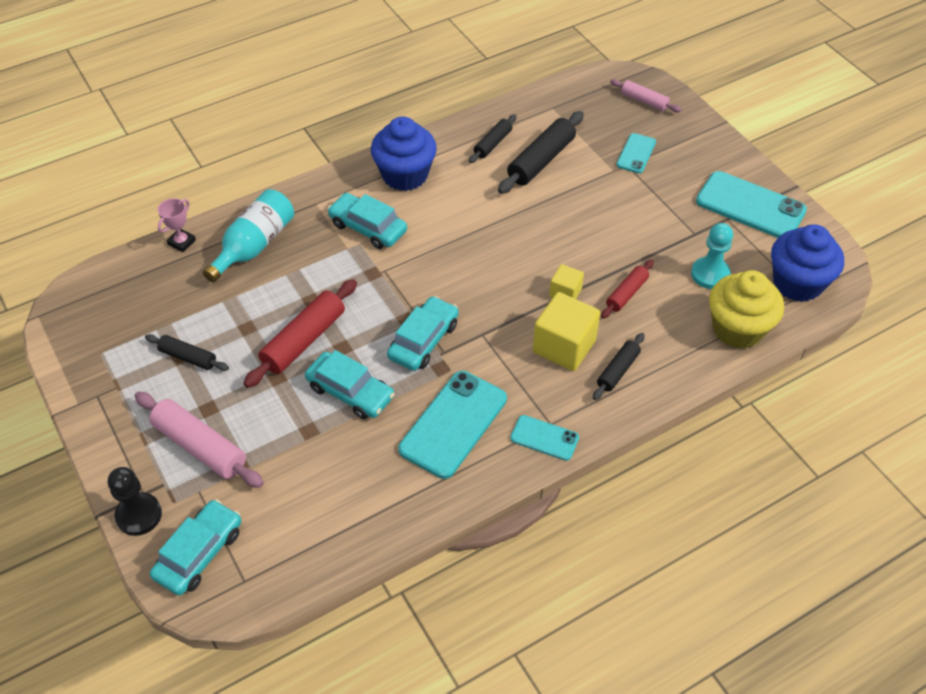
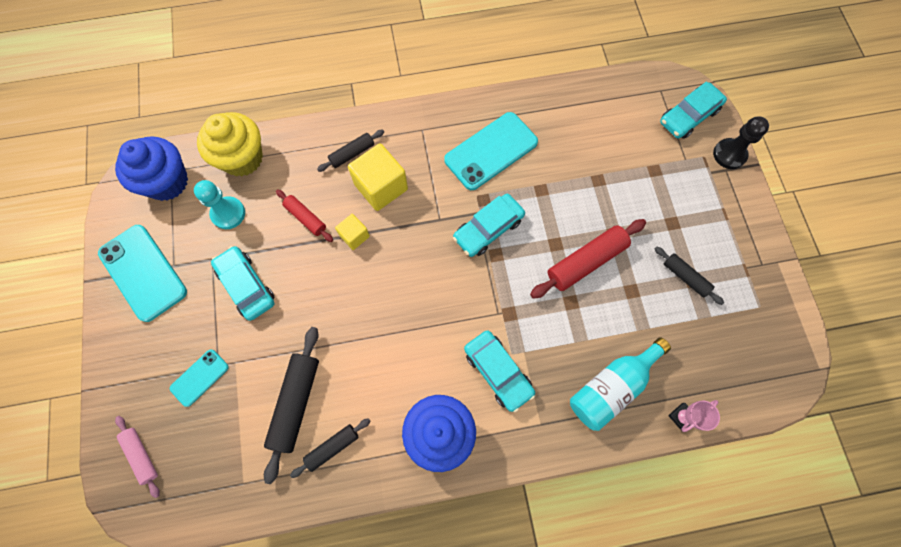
camera: 160 degrees left, 20 degrees up
pink rolling pin [134,392,264,488] -> none
turquoise car [305,350,395,419] -> turquoise car moved to [211,246,275,321]
black rolling pin [498,111,584,194] -> black rolling pin turned 45 degrees counterclockwise [264,327,319,484]
turquoise phone [510,415,579,461] -> none
red rolling pin [601,260,654,319] -> red rolling pin turned 75 degrees clockwise [276,190,333,242]

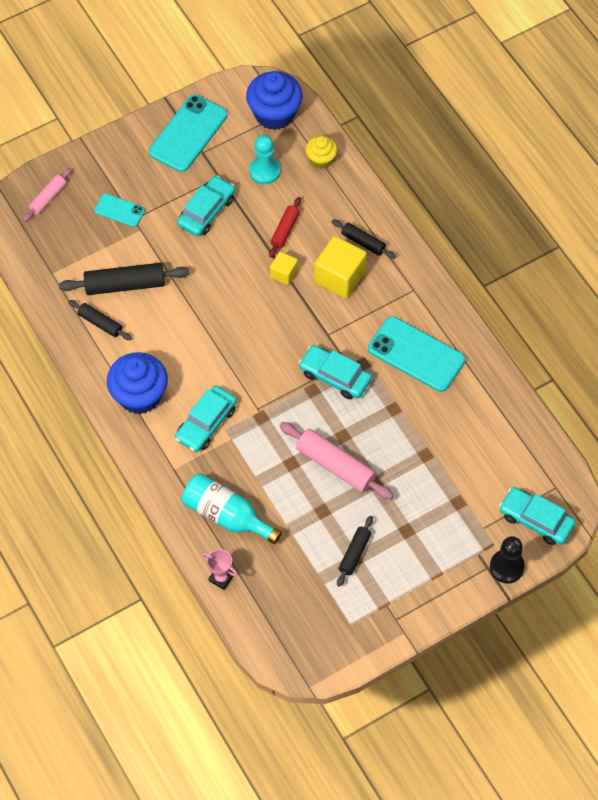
camera: 70 degrees right, 10 degrees down
yellow cupcake [197,112,263,176] -> yellow cupcake [306,136,337,169], size x0.56
red rolling pin [530,219,646,299] -> pink rolling pin [279,422,394,500]

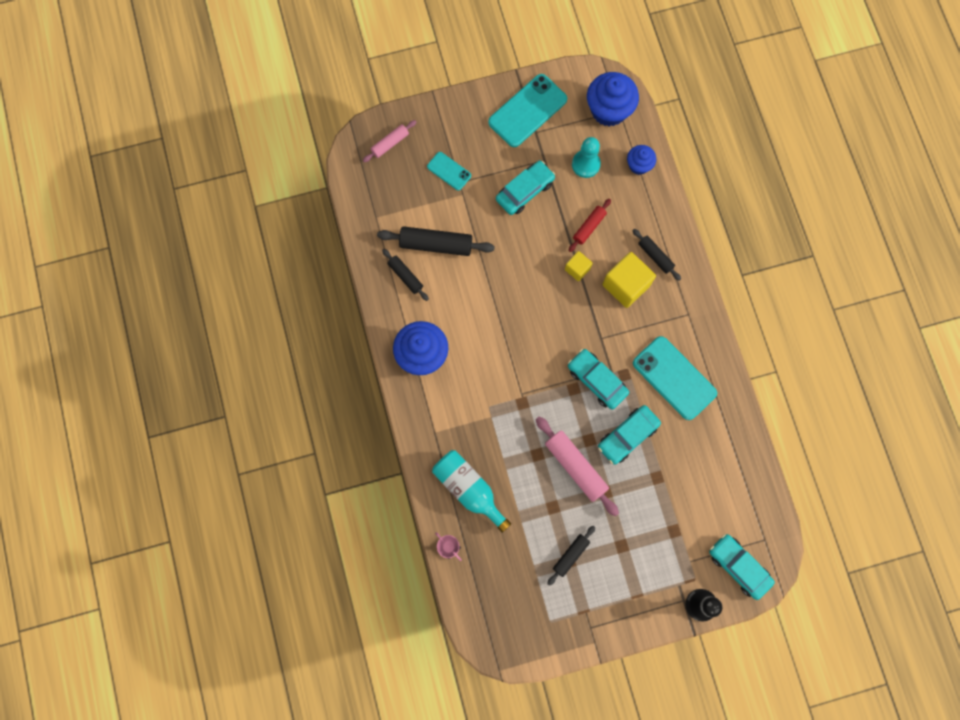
camera: 15 degrees right, 15 degrees up
turquoise car [175,385,237,452] -> turquoise car moved to [598,405,661,465]
yellow cupcake [306,136,337,169] -> blue cupcake [627,145,656,175]

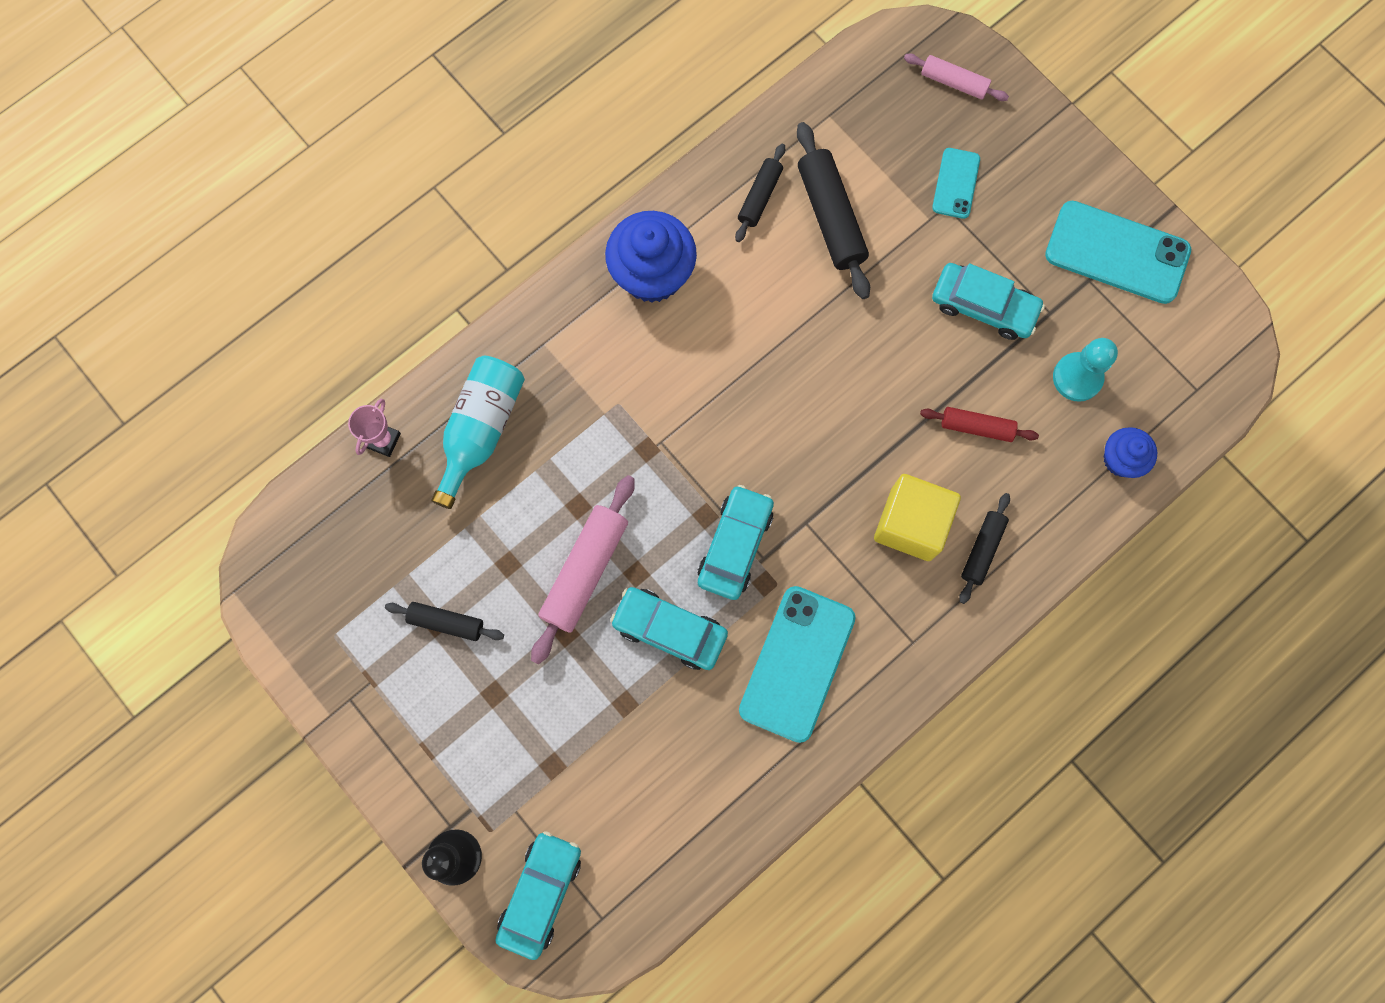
camera: 65 degrees right, 0 degrees up
yellow cube [565,251,593,281] -> none
blue cupcake [587,72,639,127] -> none

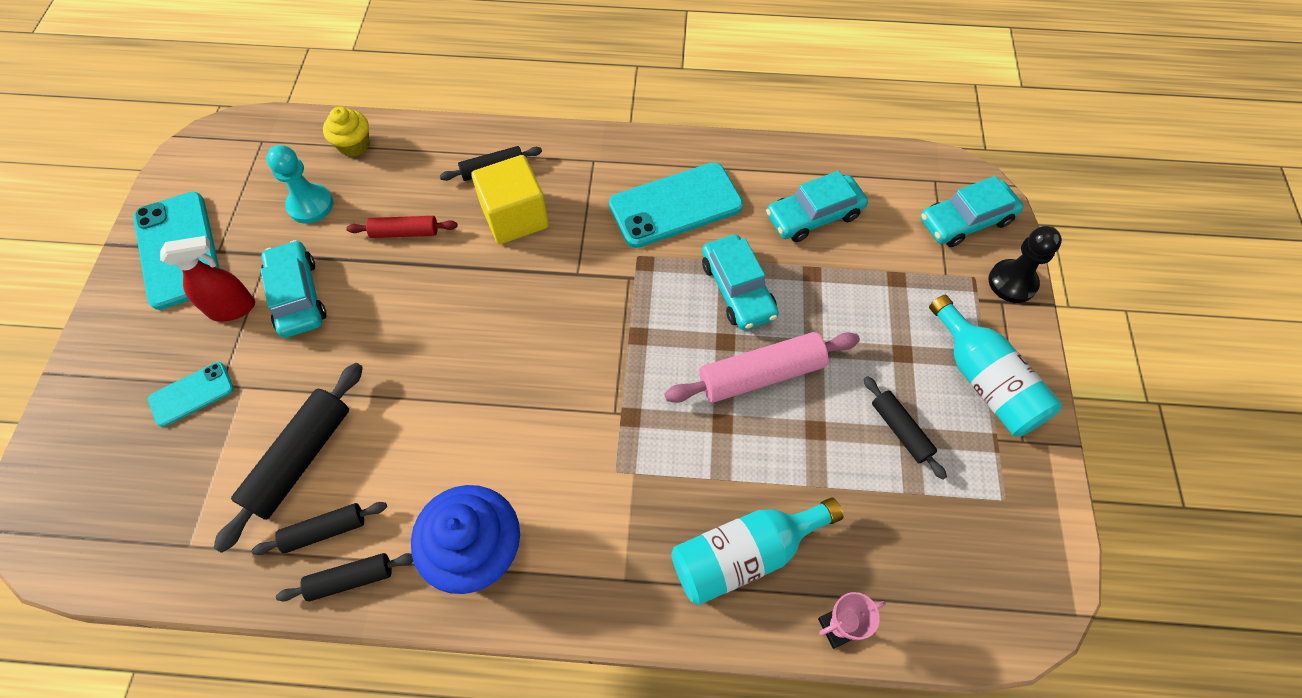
camera: 135 degrees left, 15 degrees down
turquoise car [698,485,774,600] -> turquoise car moved to [766,171,868,242]
pink rolling pin [904,53,1009,101] -> none
red rolling pin [920,407,1039,442] -> red rolling pin turned 60 degrees counterclockwise [346,216,458,238]
blue cupcake [1104,427,1157,478] -> yellow cupcake [323,107,370,157]
none -> red spray bottle [160,236,255,322]
none -> black rolling pin [276,553,413,601]
none -> turquoise bottle [929,295,1062,437]

